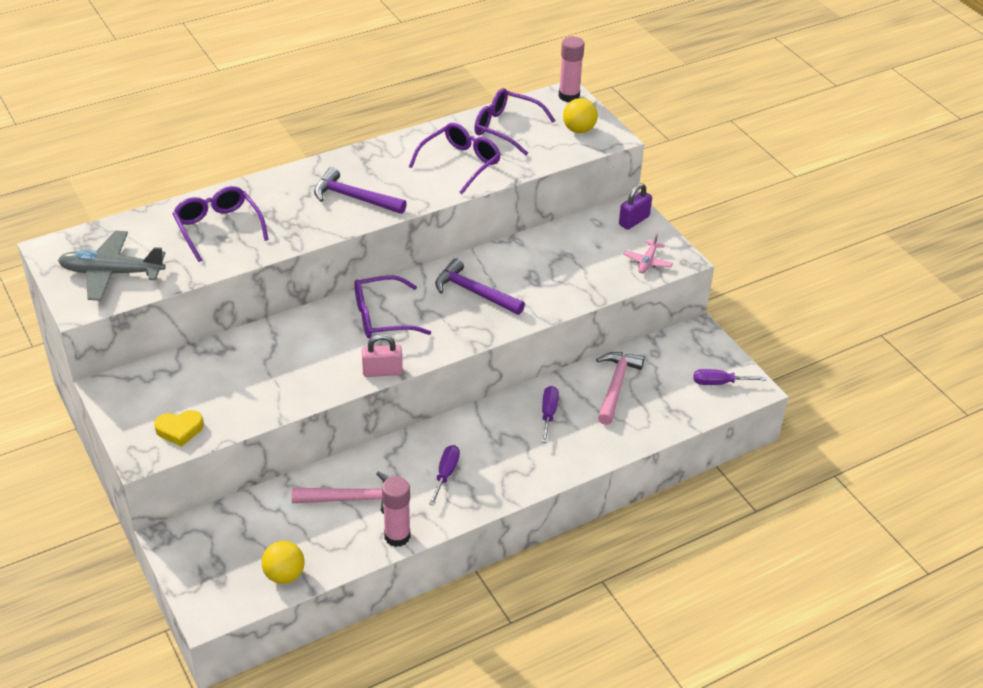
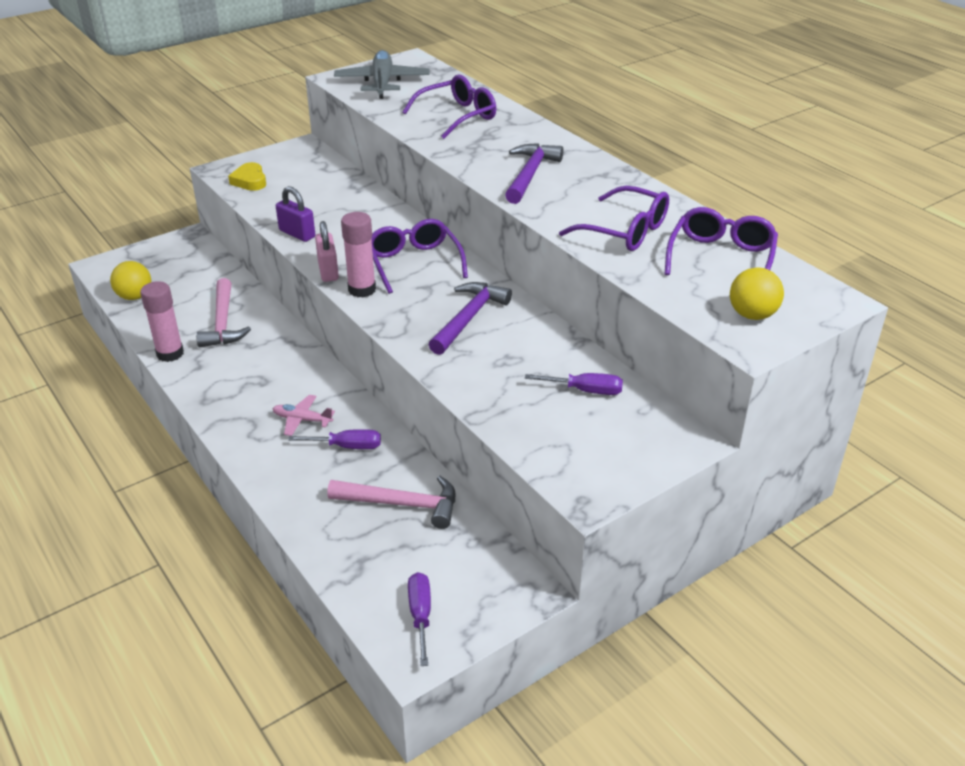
camera: 85 degrees right, 5 degrees down
purple screwdriver [429,445,460,506] -> purple screwdriver moved to [525,373,623,395]
pink glue stick [559,36,585,102] -> pink glue stick moved to [341,212,376,298]
purple padlock [619,183,652,230] -> purple padlock moved to [276,186,315,242]
pink plane [623,233,673,273] -> pink plane moved to [273,395,335,436]

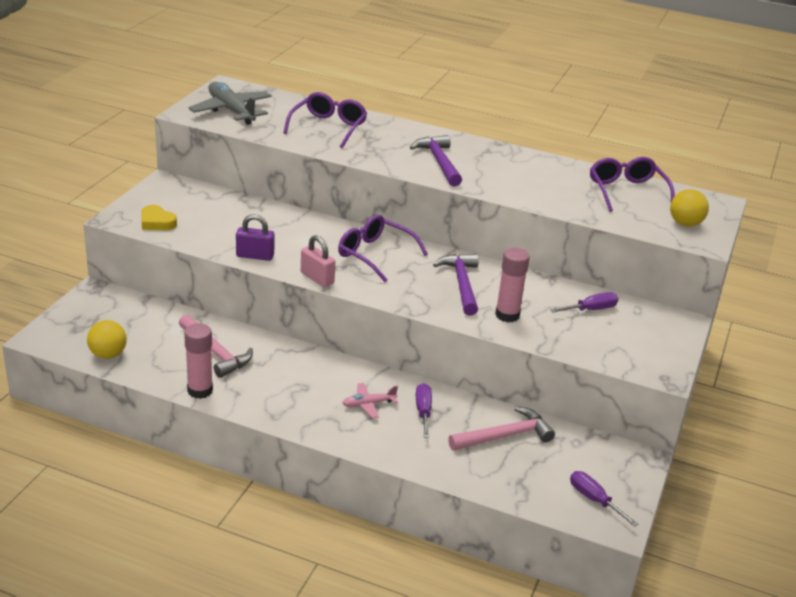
camera: 35 degrees left, 5 degrees down
purple screwdriver [288,429,381,449] -> purple screwdriver turned 60 degrees counterclockwise [416,383,432,438]
pink glue stick [341,212,376,298] -> pink glue stick moved to [495,248,530,322]
purple glasses [559,186,669,251] -> none

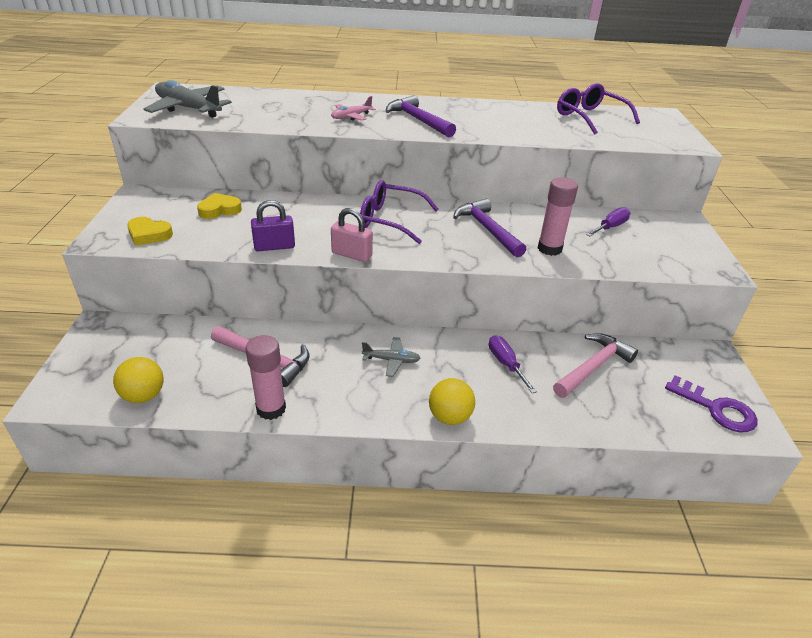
camera: 20 degrees left, 5 degrees up
purple glasses [283,92,367,148] -> none
pink plane [343,383,398,419] -> pink plane moved to [331,96,376,121]
purple screwdriver [570,471,638,527] -> purple key [665,375,757,432]
yellow ball [670,189,709,227] -> yellow ball moved to [429,378,475,425]
none -> yellow heart [197,193,242,219]
none -> grey plane [362,337,421,377]

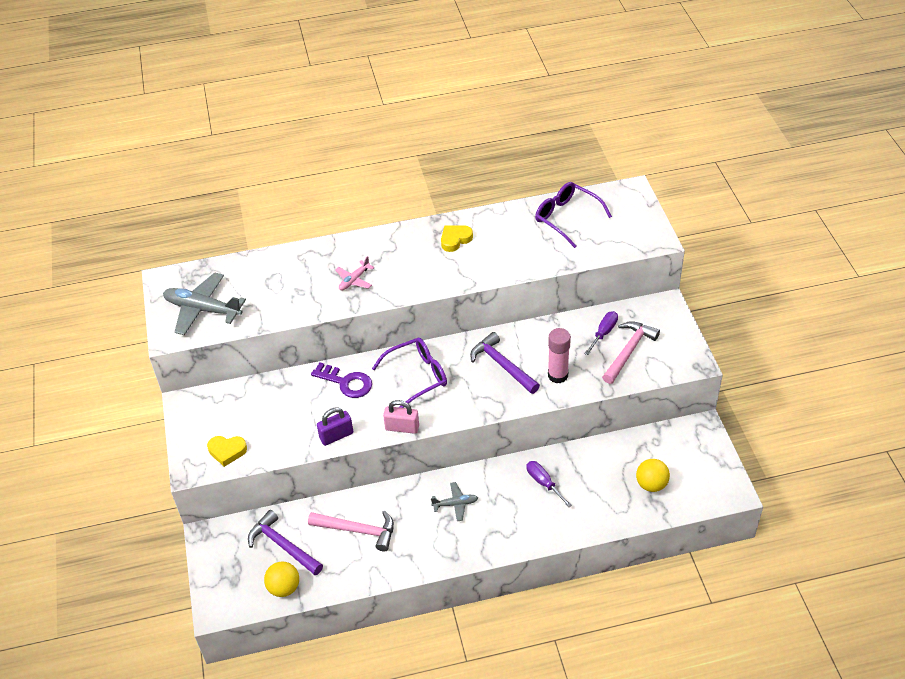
camera: 10 degrees left, 10 degrees up
yellow heart [197,193,242,219] -> yellow heart moved to [441,225,473,252]
pink glue stick [246,335,286,420] -> none
purple glasses [360,180,439,244] -> purple glasses turned 150 degrees clockwise [372,338,447,408]
purple hammer [386,95,456,138] -> purple hammer moved to [248,510,323,575]
yellow ball [429,378,475,425] -> yellow ball moved to [636,459,670,492]
pink hammer [553,333,638,398] -> pink hammer moved to [602,321,660,384]
purple key [665,375,757,432] -> purple key moved to [311,362,372,398]

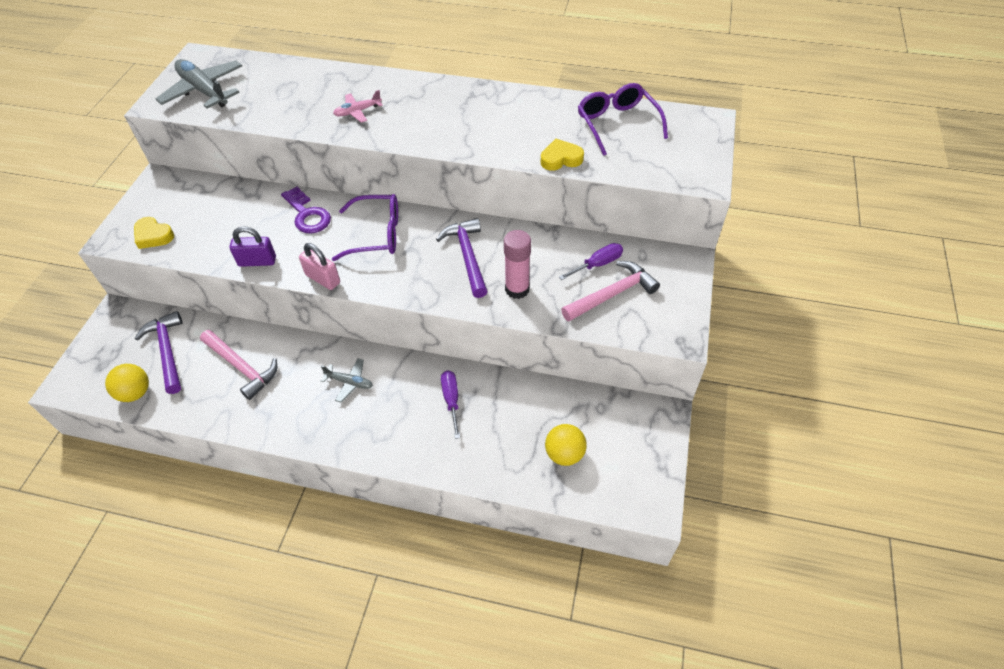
camera: 25 degrees right, 5 degrees up
yellow heart [441,225,473,252] -> yellow heart moved to [541,139,584,171]

